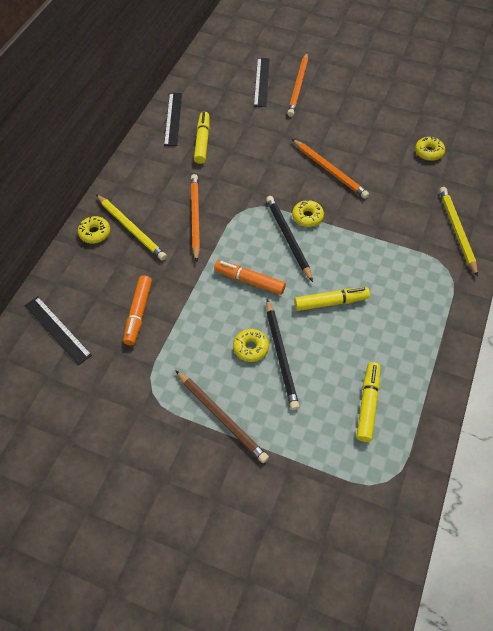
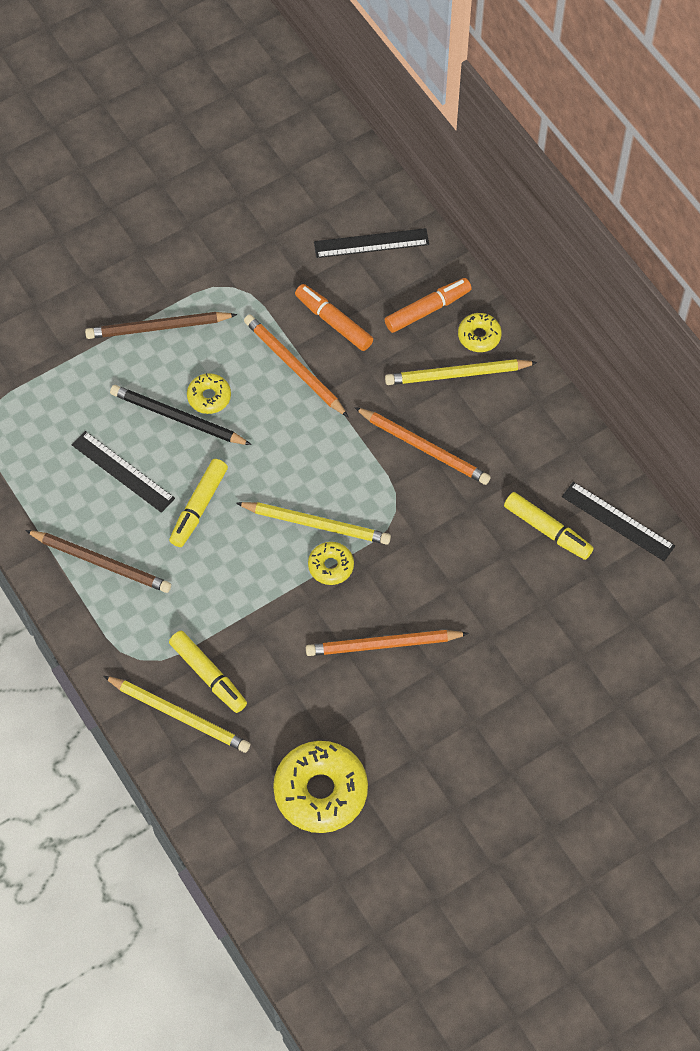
camera: 125 degrees right, 5 degrees up
orange marker [214,260,286,295] -> orange marker moved to [385,278,472,333]
black ruler [254,58,270,107] -> black ruler moved to [72,431,175,513]
black pencil [266,196,313,282] -> yellow pencil [236,502,391,545]
orange pencil [287,53,308,117] -> orange pencil moved to [244,315,348,417]
yellow marker [356,362,380,442] -> yellow marker moved to [169,631,247,713]
yellow donut [415,137,445,161] -> yellow donut [273,741,368,833], size x1.95
none -> brown pencil [25,530,171,593]

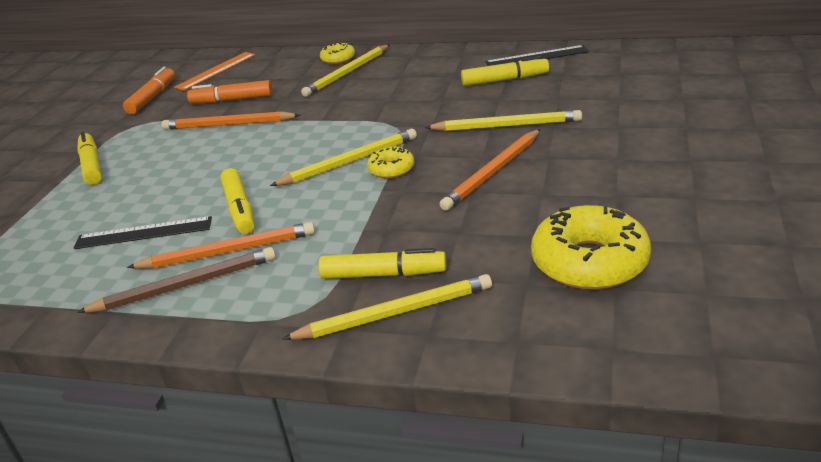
camera: 40 degrees left, 30 degrees down
brown pencil [85,312,237,339] -> yellow marker [77,131,102,185]
black pencil [110,385,252,445] -> none
yellow donut [187,373,231,414] -> none
black ruler [314,228,429,258] -> orange ruler [174,52,256,91]
orange pencil [354,407,491,485] -> orange pencil moved to [127,222,315,269]
orange marker [385,278,472,333] -> orange marker moved to [123,67,175,114]
none -> yellow pencil [425,110,582,131]

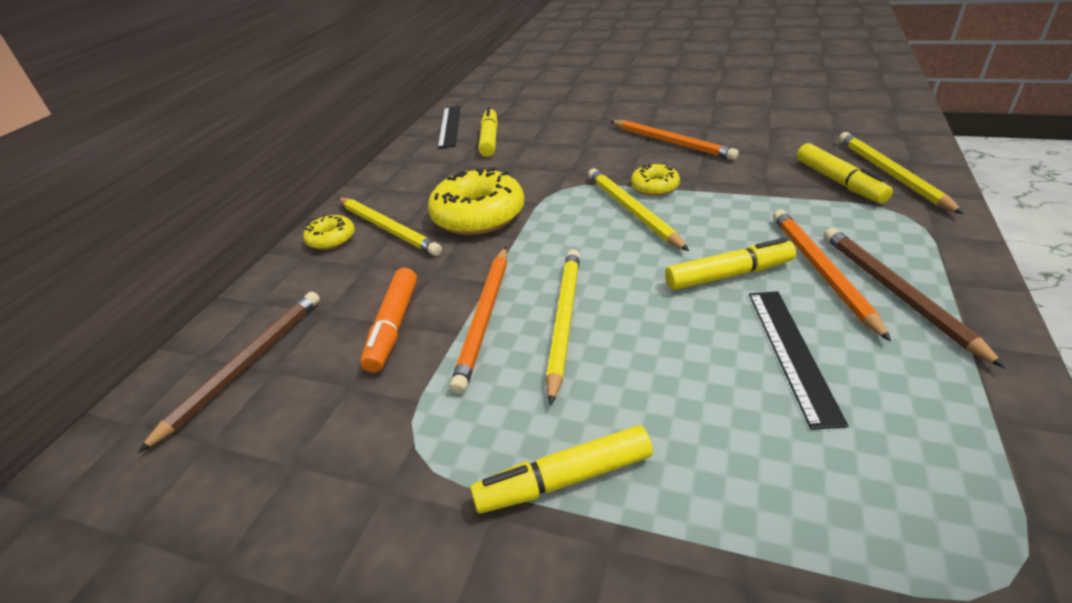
camera: 85 degrees left, 5 degrees up
orange marker [123,67,175,114] -> none
orange ruler [174,52,256,91] -> brown pencil [138,292,320,453]
yellow marker [318,248,446,279] -> yellow marker turned 150 degrees clockwise [797,143,893,204]
yellow pencil [425,110,582,131] -> yellow pencil moved to [546,249,580,406]
yellow donut [531,205,651,290] -> yellow donut moved to [428,168,524,235]

